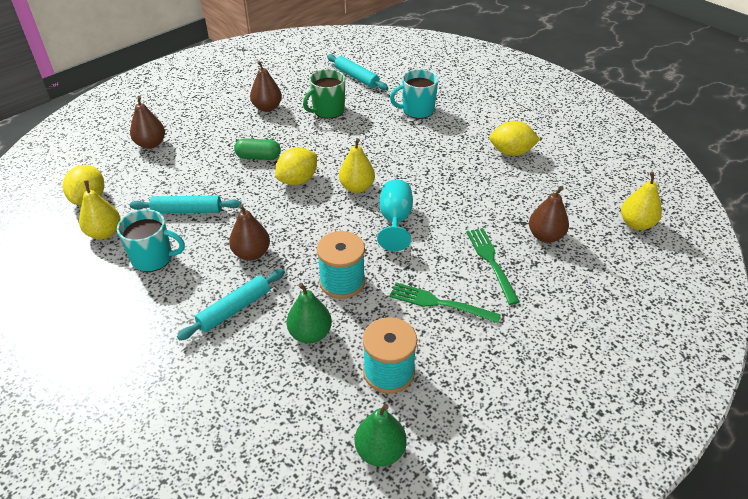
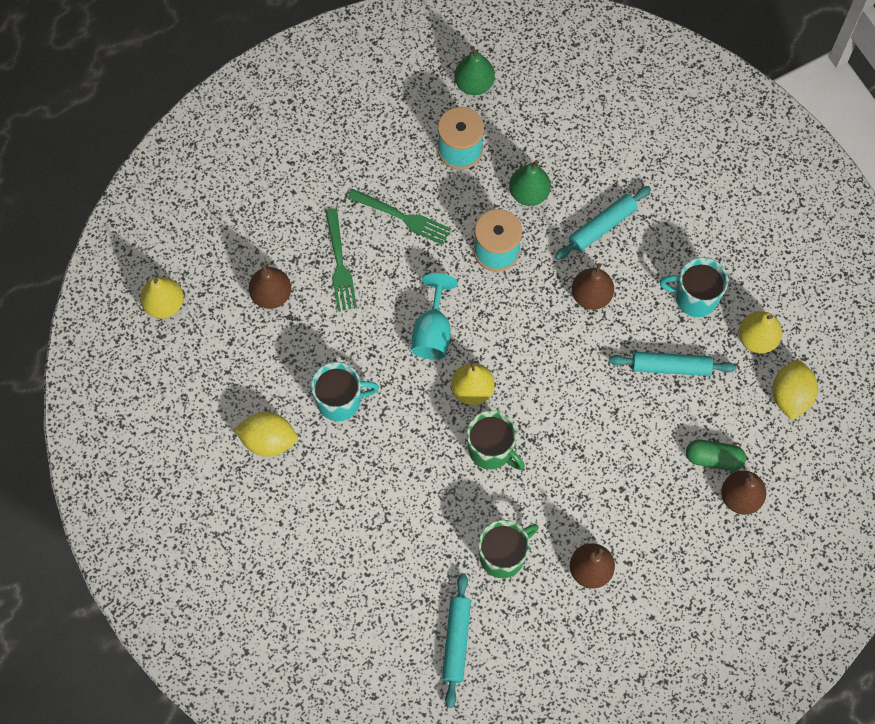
camera: 175 degrees left, 25 degrees up
green capsule [234,138,281,160] -> green capsule moved to [686,439,746,471]
yellow lemon [275,147,317,185] -> none
turquoise rolling pin [327,54,388,90] -> turquoise rolling pin turned 45 degrees clockwise [442,573,471,708]
turquoise mug [390,69,439,119] -> turquoise mug moved to [311,362,379,421]
none -> green mug [467,410,524,470]

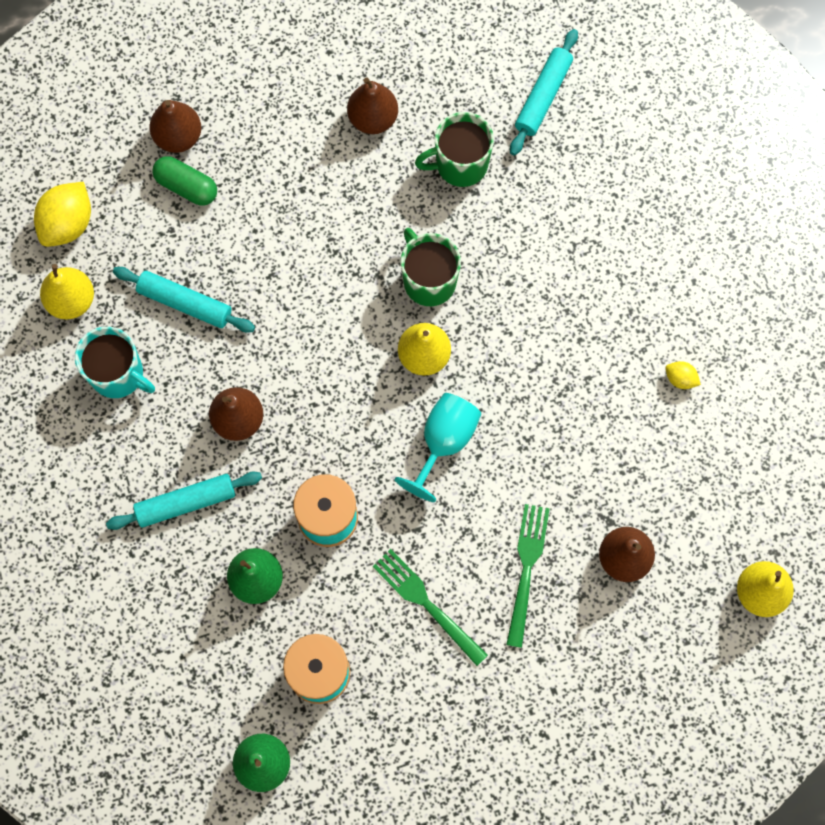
camera: 160 degrees left, 5 degrees up
yellow lemon [234,412,298,457] -> yellow lemon [665,361,701,389], size x0.50
turquoise mug [311,362,379,421] -> none

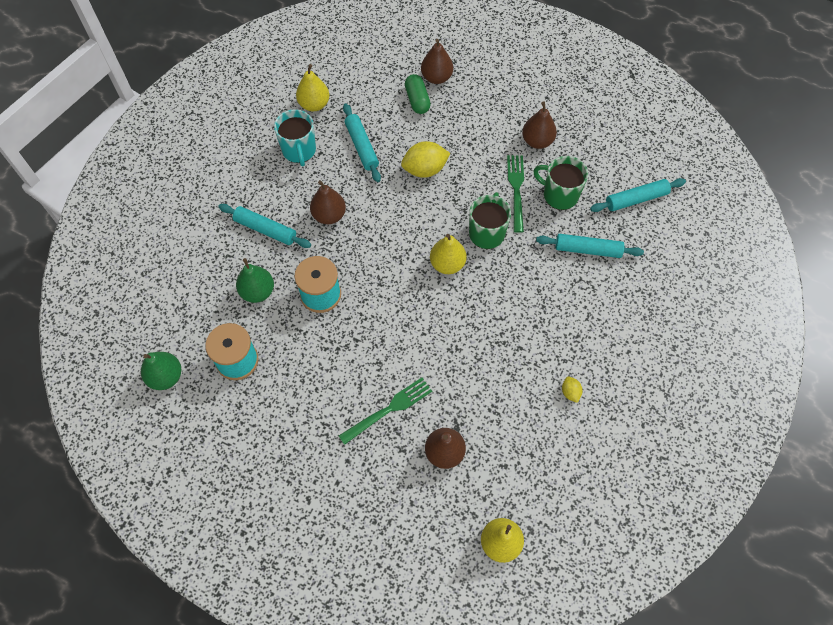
camera: 45 degrees right, 10 degrees down
yellow lemon [34,182,91,247] -> yellow lemon moved to [401,141,451,178]
green fork [373,549,488,666] -> green fork moved to [507,155,524,233]
turquoise goblet [395,393,481,502] -> none
none -> turquoise rolling pin [536,234,644,258]

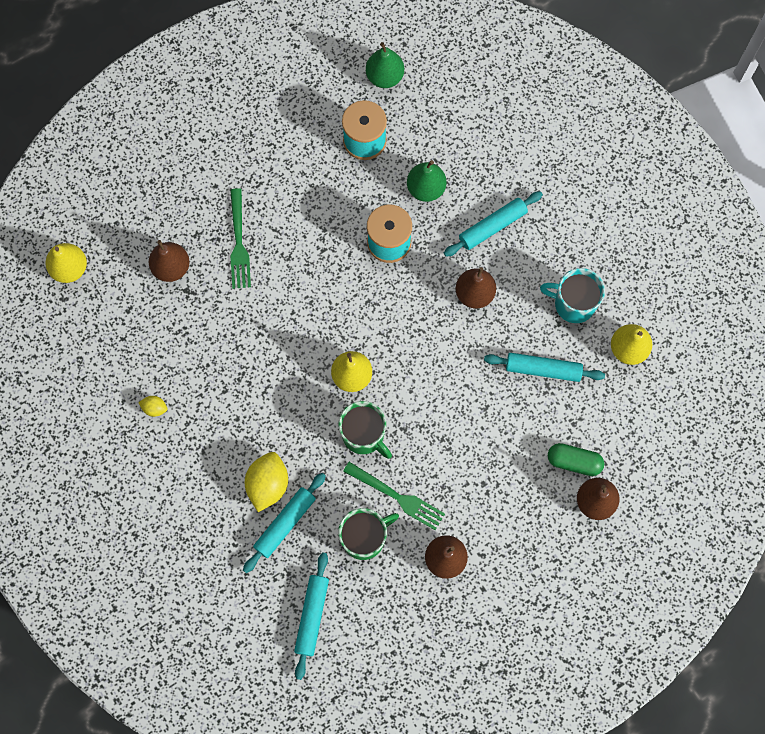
camera: 120 degrees right, 10 degrees up
yellow lemon [401,141,451,178] -> yellow lemon moved to [245,452,288,512]

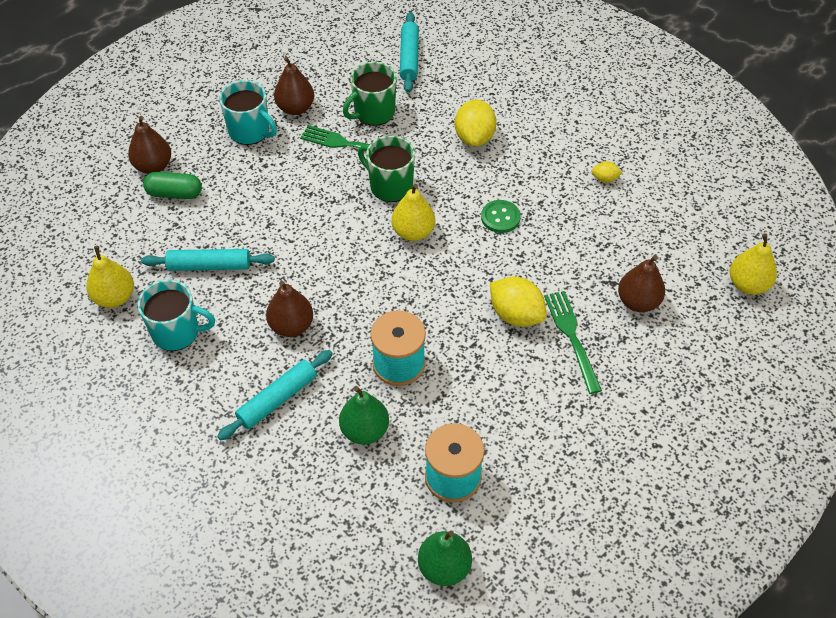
camera: 170 degrees right, 20 degrees down
turquoise rolling pin [243,473,326,573] -> none
none -> turquoise mug [219,80,277,145]
none -> green button [481,200,521,233]
none -> yellow lemon [490,277,547,327]

